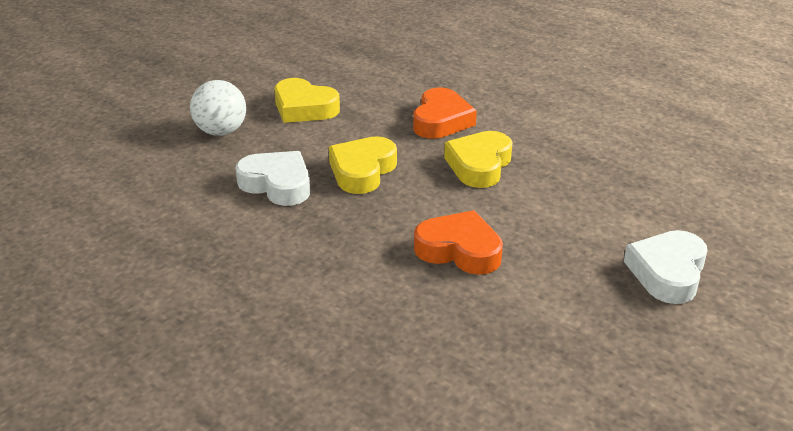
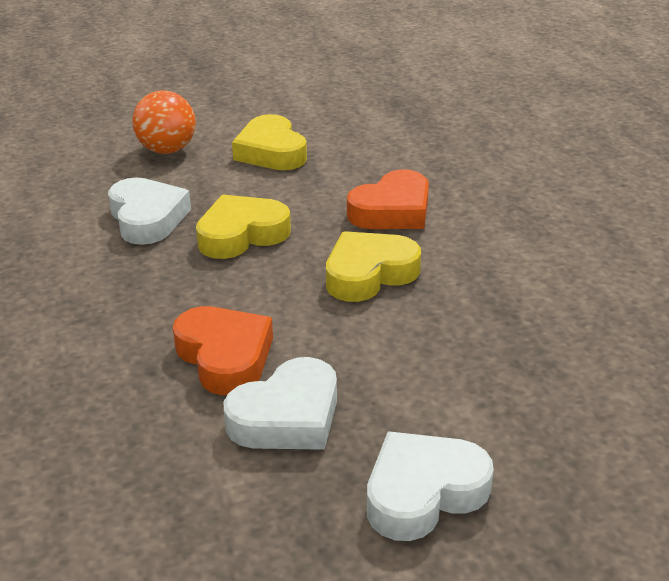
camera: 35 degrees right, 0 degrees up
white ball [190,80,246,136] -> orange ball [132,90,196,154]
none -> white heart [224,357,337,450]

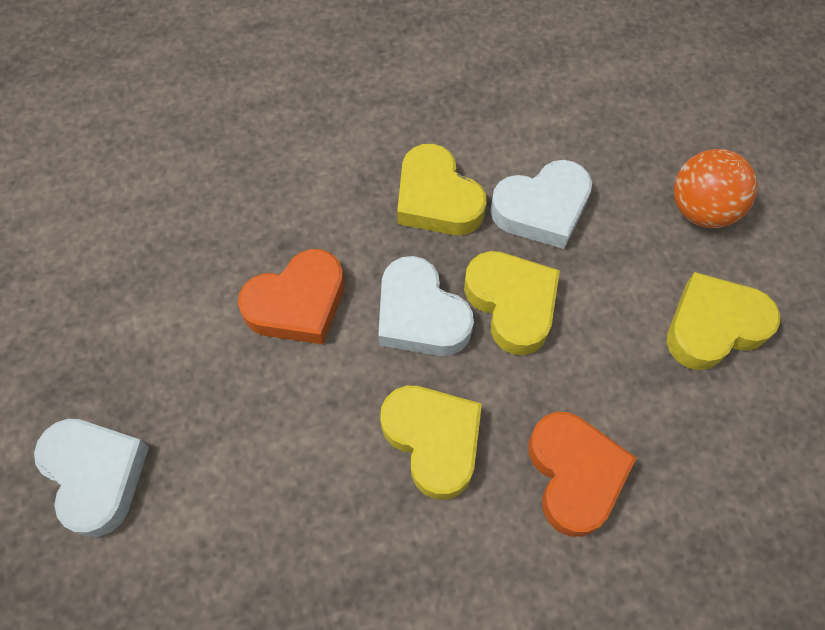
camera: 90 degrees right, 30 degrees up
white heart [224,357,337,450] -> white heart moved to [378,256,474,356]
orange heart [347,169,429,229] -> orange heart turned 150 degrees counterclockwise [528,412,636,537]
none -> yellow heart [397,144,487,235]

